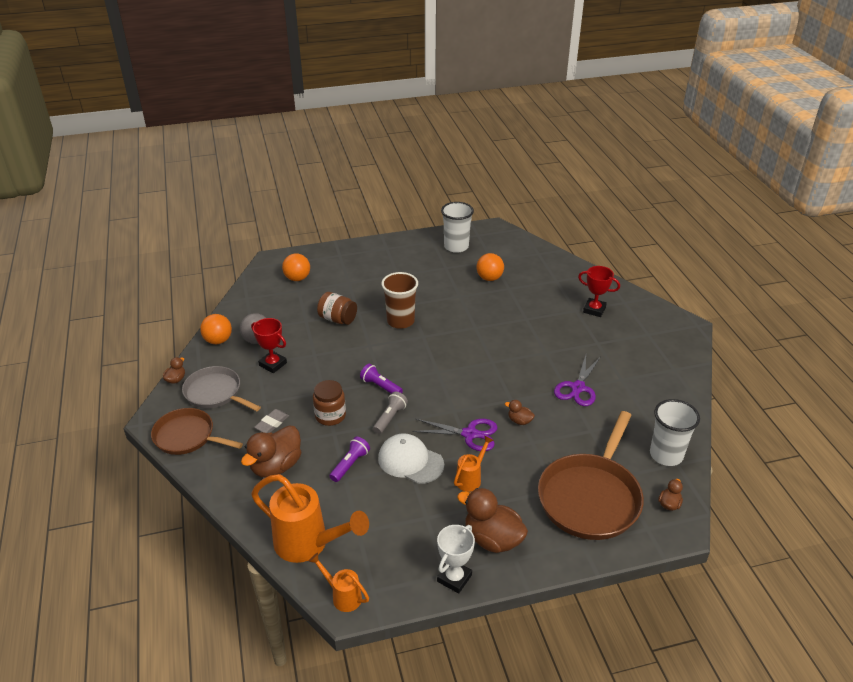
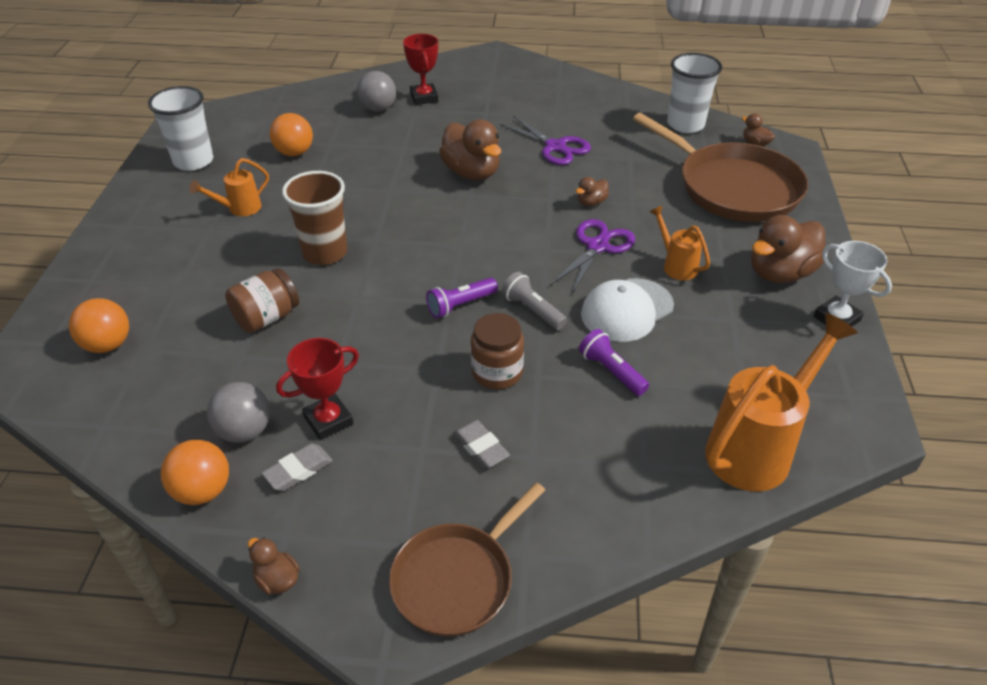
camera: 70 degrees left, 5 degrees up
grey pan [182,366,261,411] -> none
brown duck [241,425,301,477] -> brown duck moved to [439,120,501,180]
orange watering can [308,553,369,612] -> orange watering can moved to [190,158,269,216]
red trophy [578,266,620,317] -> red trophy turned 60 degrees counterclockwise [403,34,438,105]
none -> grey eraser [262,443,333,491]
none -> grey ball [357,71,396,112]

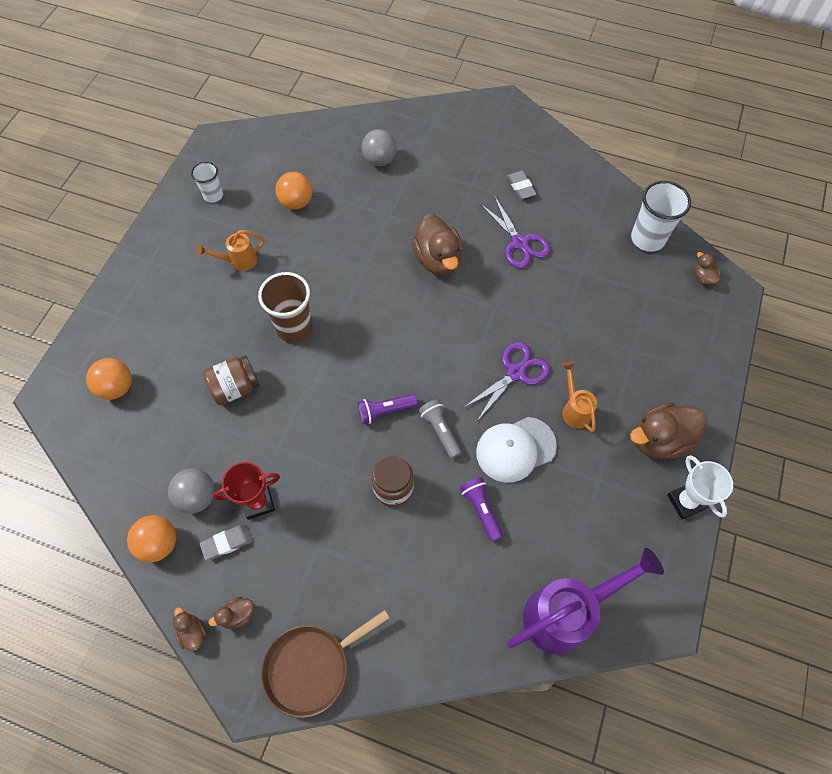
camera: 15 degrees right, 20 degrees up
white cup [148,86,213,171] -> white cup [191,162,223,203], size x0.59
red trophy [403,34,438,105] -> none
grey eraser [453,420,510,468] -> grey eraser moved to [507,171,537,199]
brown duck [576,177,609,206] -> brown duck moved to [209,597,254,629]
brown pan [633,113,808,222] -> none
orange watering can [705,313,858,492] -> purple watering can [507,548,664,654]

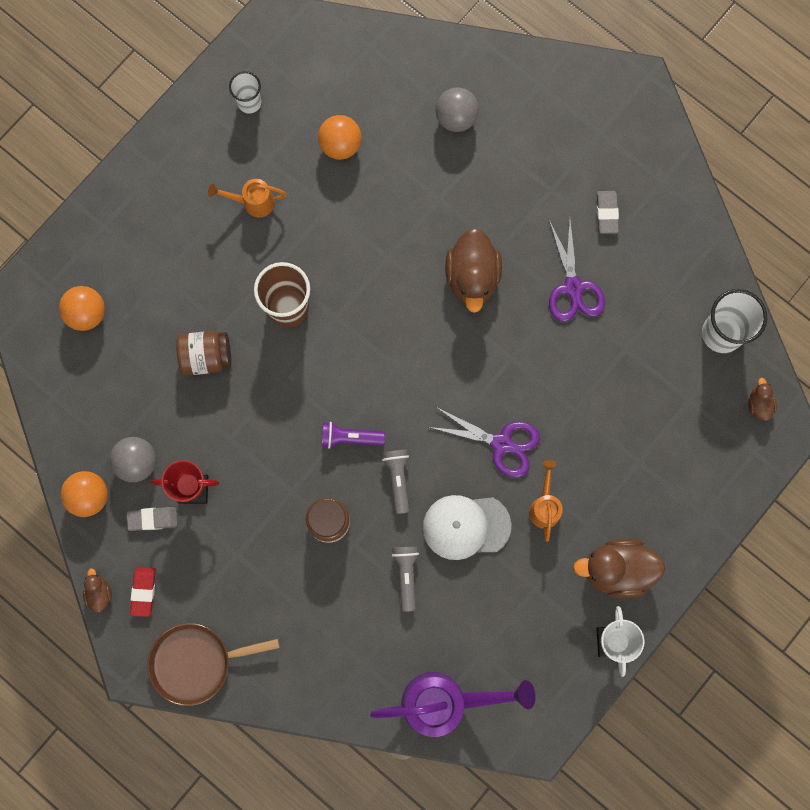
camera: 20 degrees right, 15 degrees up
brown duck [209,597,254,629] -> red eraser [130,567,156,617]
purple flashlight [460,477,503,542] -> grey flashlight [392,546,419,612]
purple scissors [463,342,550,421] -> purple scissors turned 45 degrees clockwise [429,407,540,478]

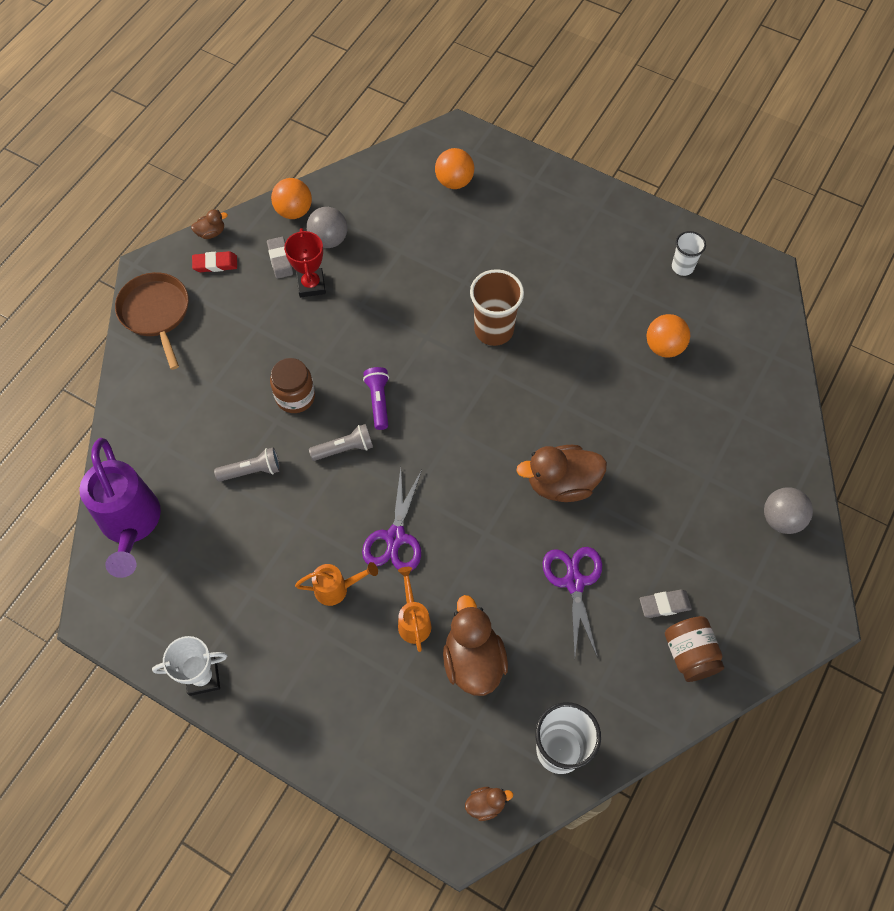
camera: 80 degrees right, 15 degrees down
brown jar [176,331,231,376] -> brown jar moved to [665,616,724,682]
orange watering can [208,179,287,218] -> orange watering can moved to [398,567,432,652]
white cap [423,495,511,560] -> none
grey ball [435,88,479,132] -> grey ball moved to [764,487,813,534]
purple scissors [549,219,605,322] -> purple scissors turned 105 degrees clockwise [543,547,602,658]
brown duck [573,539,665,598] -> brown duck moved to [443,595,508,696]

